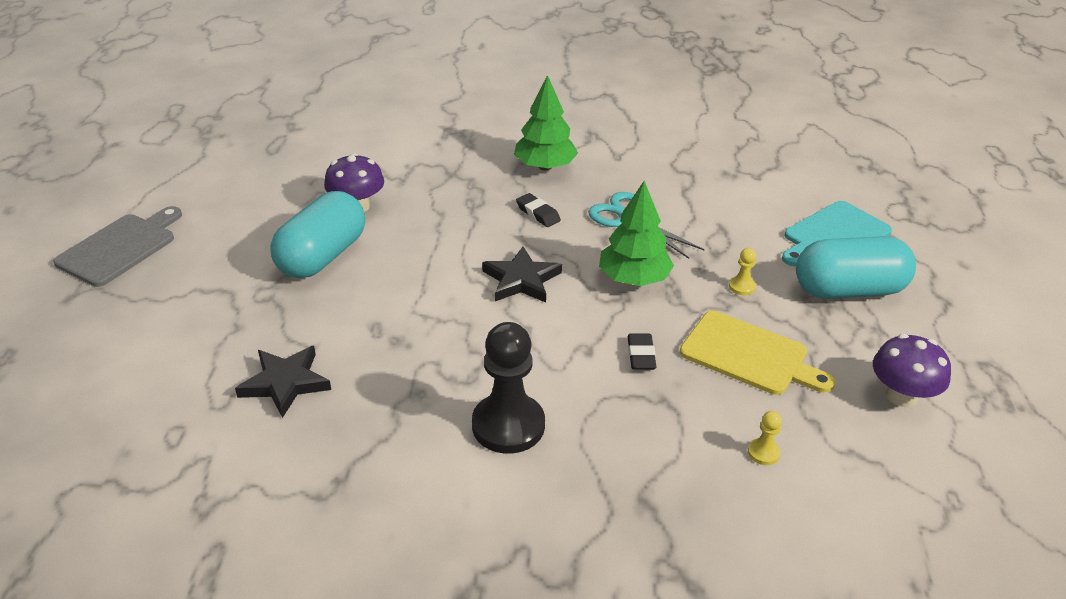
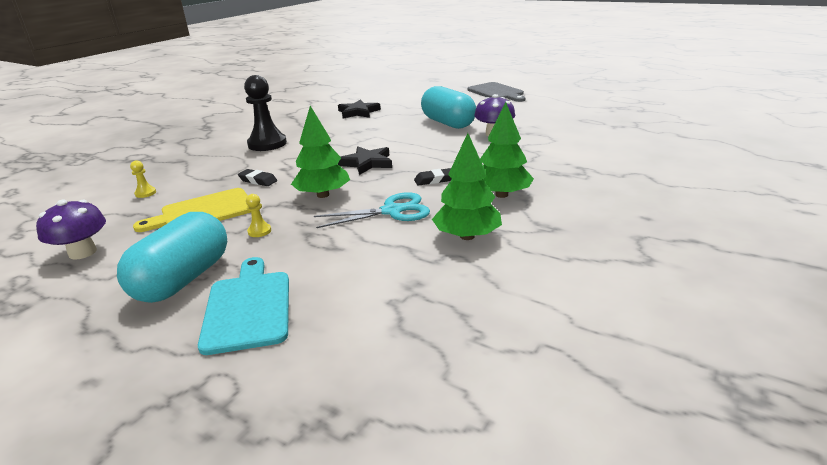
camera: 120 degrees right, 10 degrees down
none -> green tree [432,133,502,240]

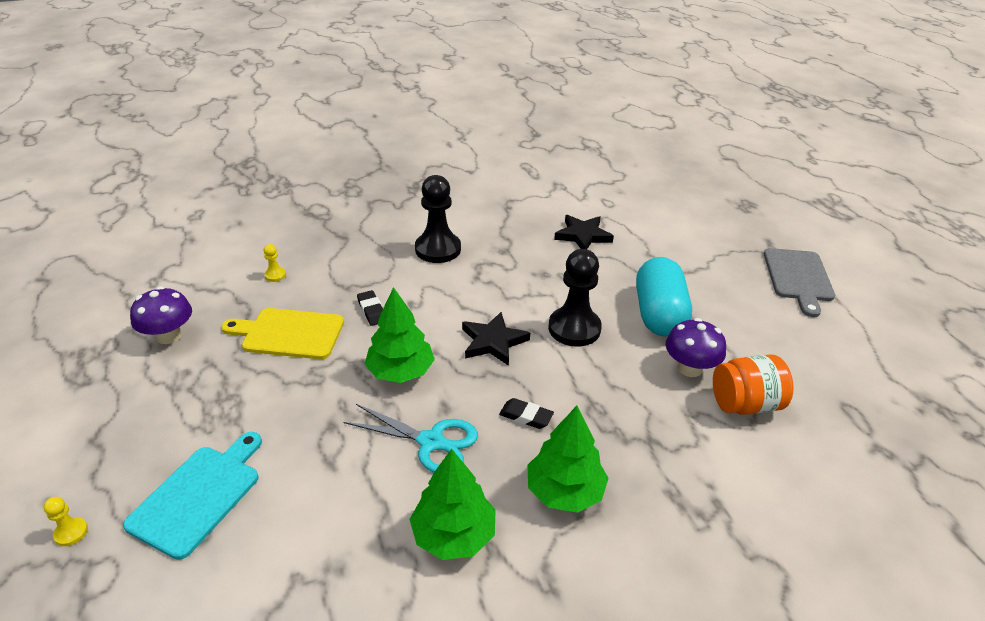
camera: 35 degrees right, 10 degrees up
turquoise capsule [117,212,227,303] -> none
yellow pawn [246,194,271,237] -> yellow pawn moved to [44,497,88,546]
none -> black pawn [548,249,602,347]
none -> orange jar [713,354,794,415]

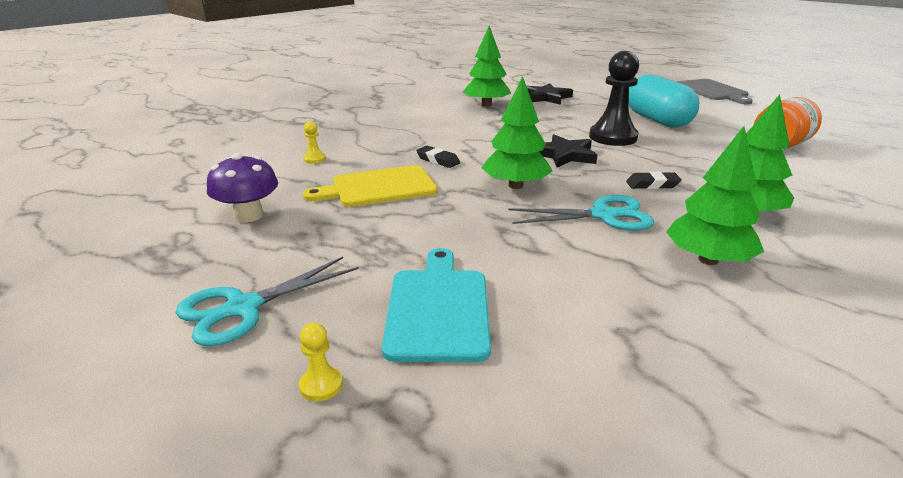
camera: 25 degrees left, 10 degrees down
black pawn [415,175,461,263] -> none
purple mushroom [666,318,726,377] -> none
none -> turquoise scissors [175,257,359,346]
none -> green tree [463,26,511,107]

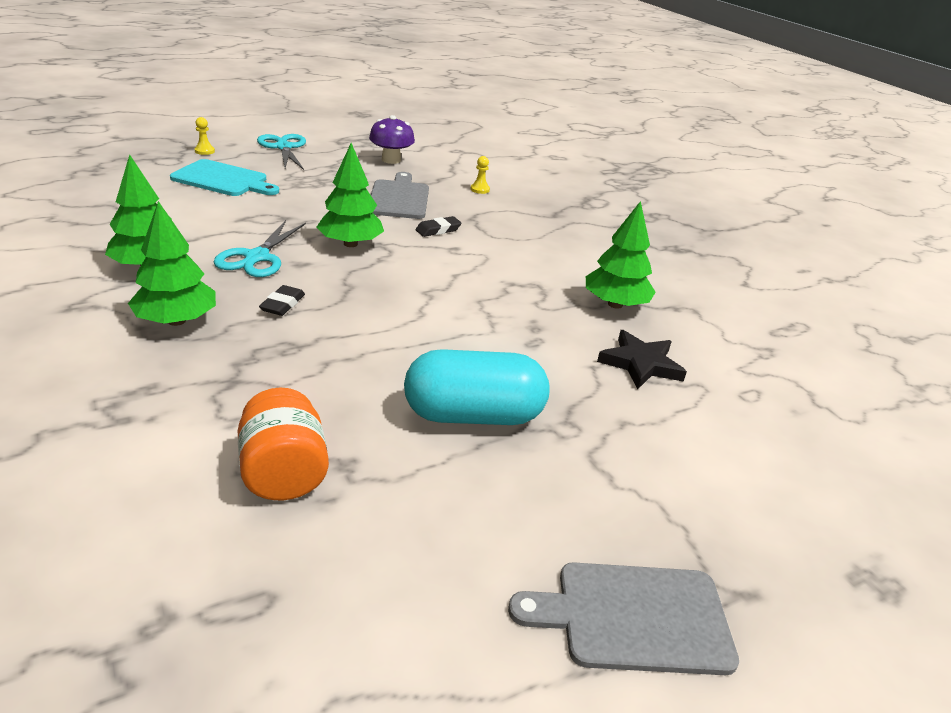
camera: 105 degrees right, 5 degrees up
yellow cutting board [303,165,438,207] -> grey cutting board [371,172,429,219]
black star [539,134,597,168] -> none
black pawn [589,51,639,146] -> none

